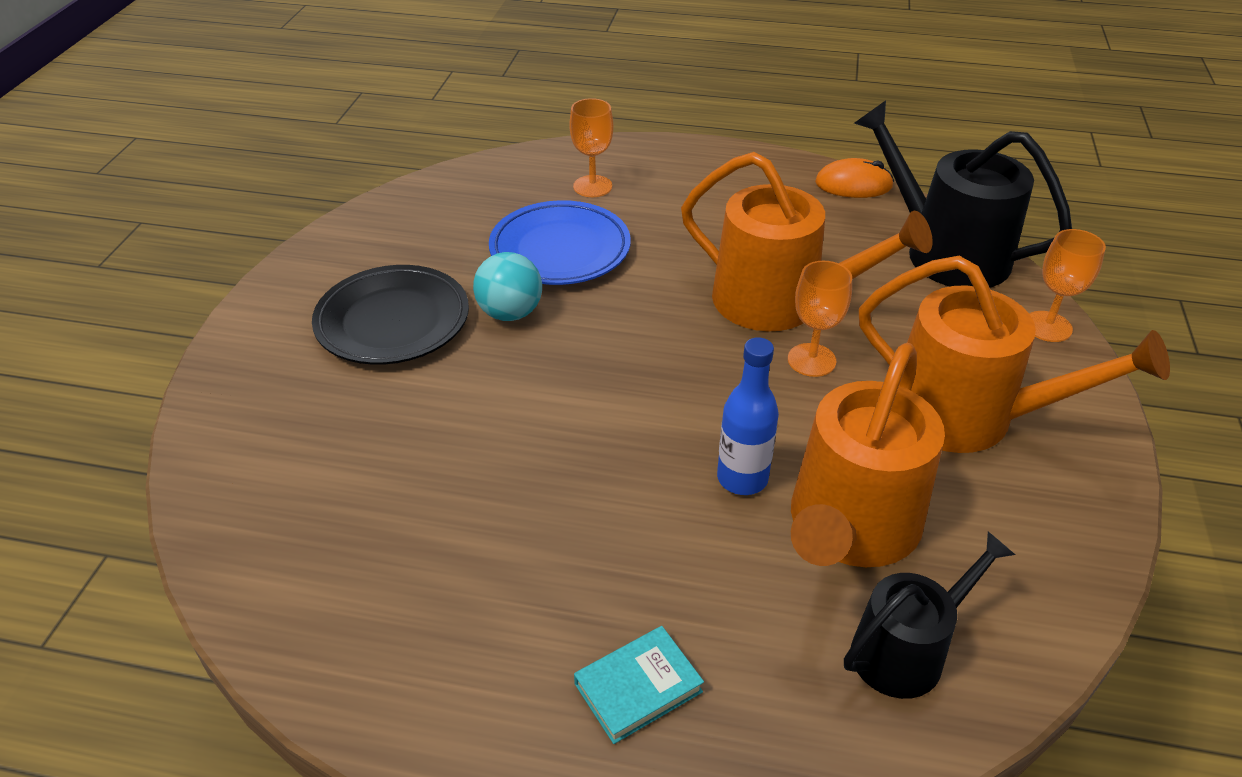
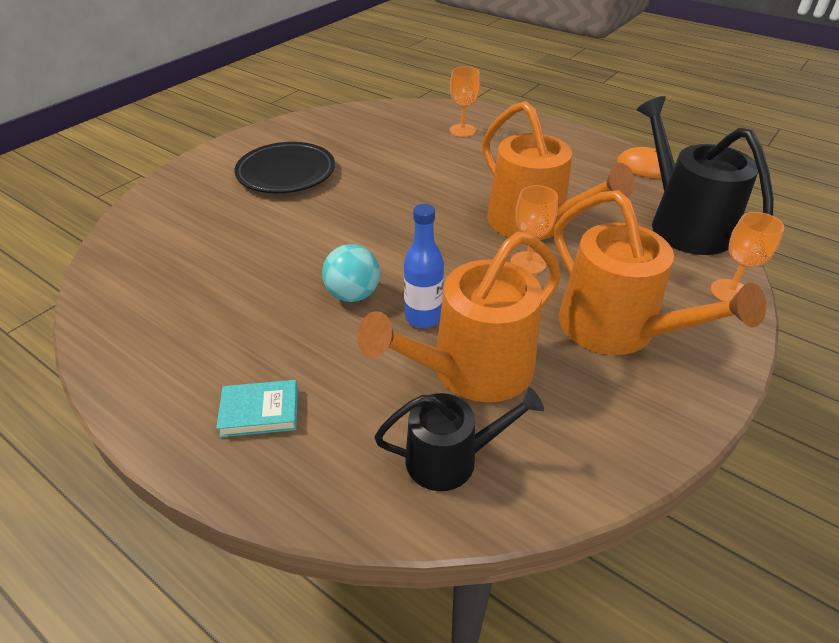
camera: 25 degrees right, 0 degrees up
turquoise ball [473,252,542,321] -> turquoise ball moved to [322,244,380,302]
blue plate [489,200,631,285] -> none

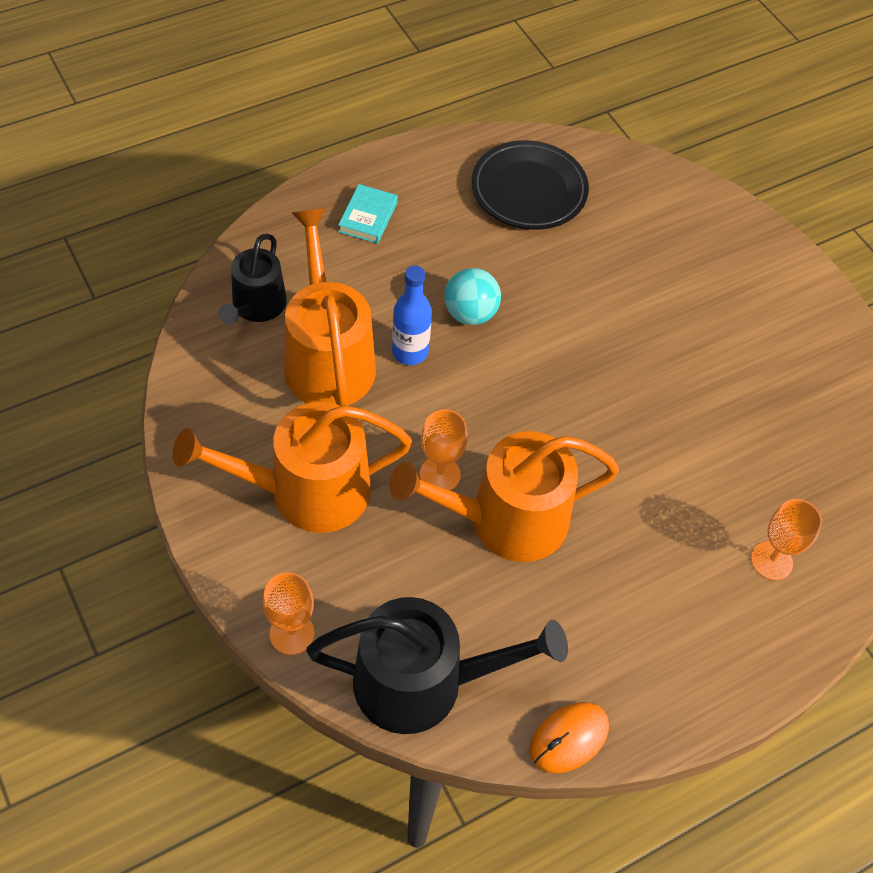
camera: 110 degrees right, 15 degrees up
black plate [234,142,335,193] -> black plate moved to [471,140,589,230]

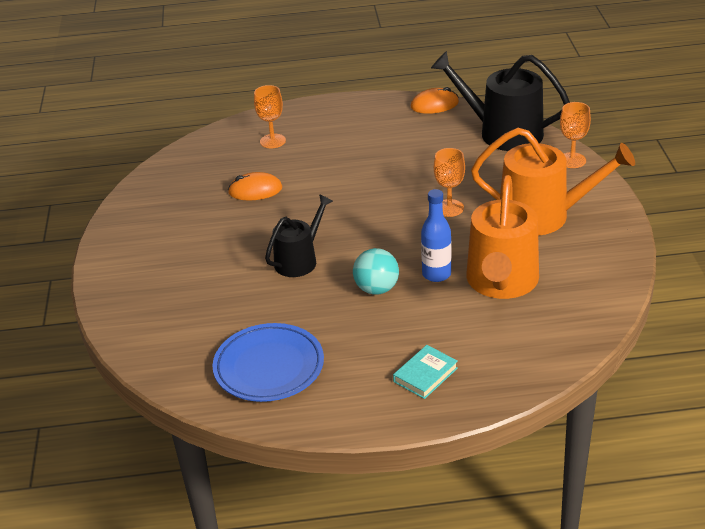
camera: 150 degrees left, 20 degrees down
black watering can [218,234,287,325] -> black watering can moved to [265,194,333,277]
orange watering can [389,431,619,562] -> none
black plate [471,140,589,230] -> blue plate [212,323,324,402]
none -> orange mouse [228,172,283,201]

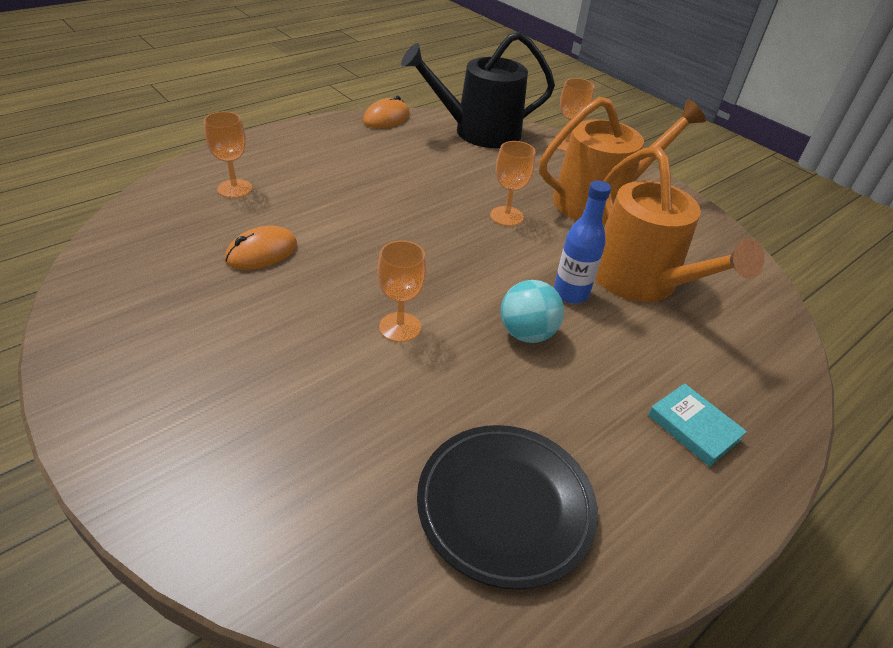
camera: 40 degrees left, 5 degrees up
blue plate [212,323,324,402] -> black plate [417,425,598,590]
black watering can [265,194,333,277] -> orange goblet [377,241,427,342]
turquoise book [393,345,458,399] -> turquoise book turned 45 degrees counterclockwise [648,383,747,467]

